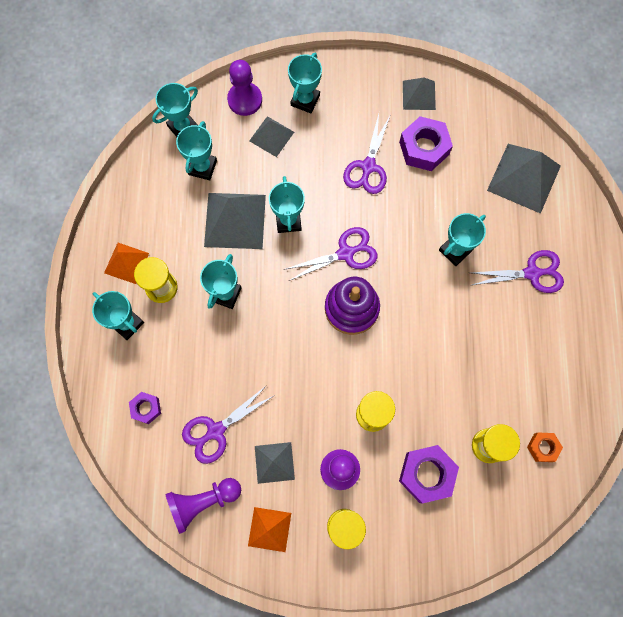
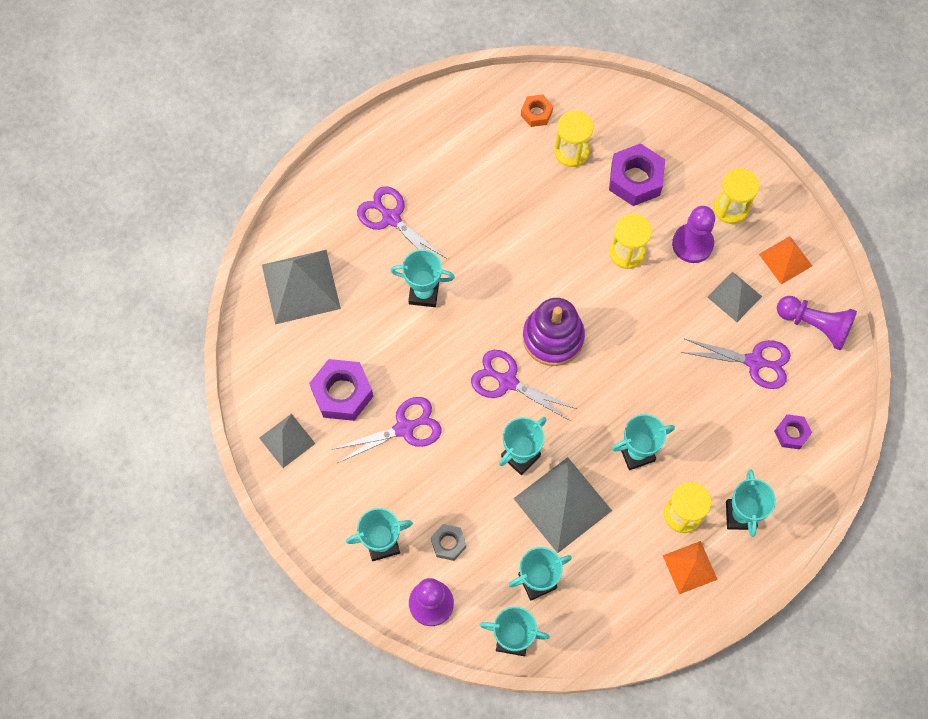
camera: 130 degrees left, 5 degrees down
grey pyramid [249,116,294,157] -> grey nut [431,524,466,561]

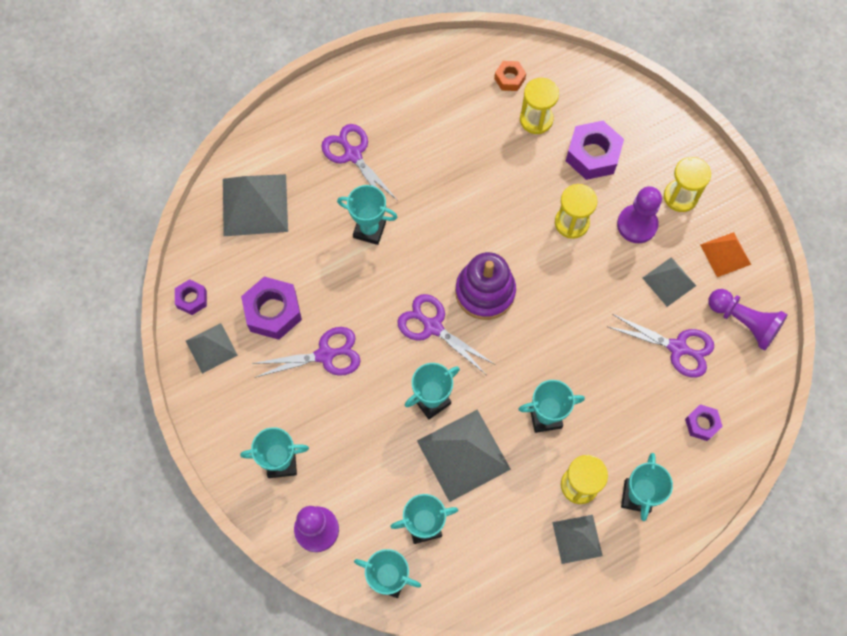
camera: 10 degrees right, 0 degrees up
grey nut [431,524,466,561] -> none
orange pyramid [663,541,718,594] -> grey pyramid [552,515,603,564]
none -> purple nut [175,279,207,315]

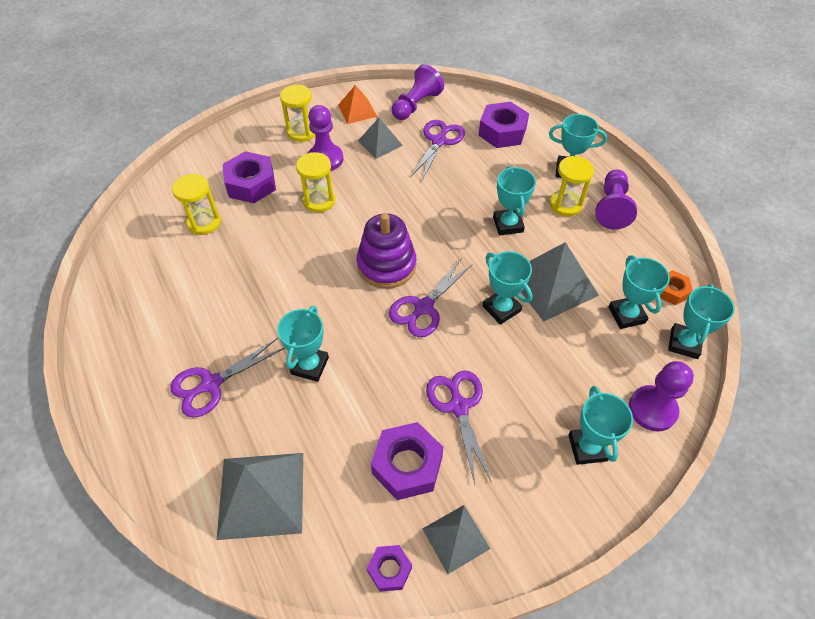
camera: 90 degrees left, 15 degrees down
orange nut [494,61,526,91] -> orange nut moved to [660,270,693,305]
grey pyramid [552,515,603,564] -> purple pawn [595,170,637,229]
purple nut [685,404,723,441] -> purple nut [478,101,529,148], size x1.79

